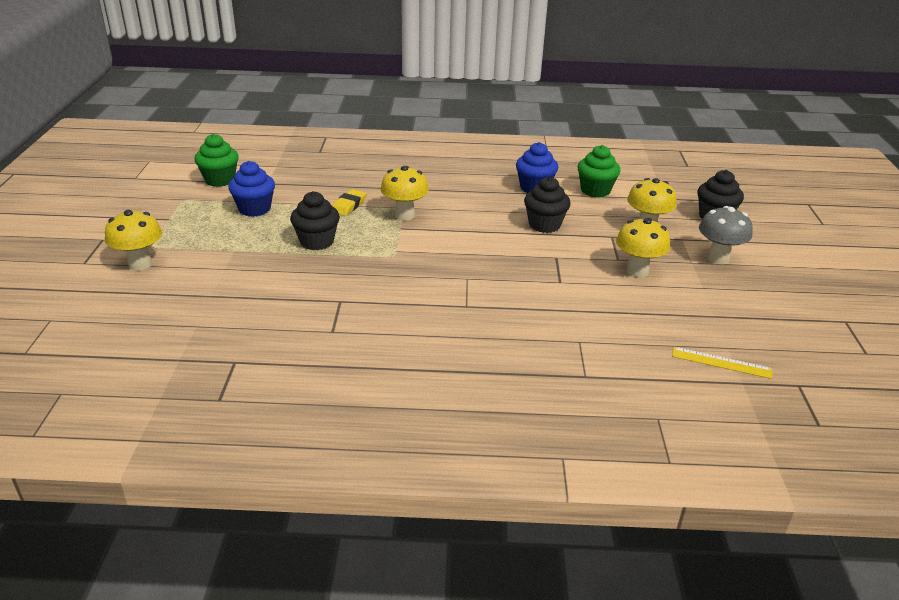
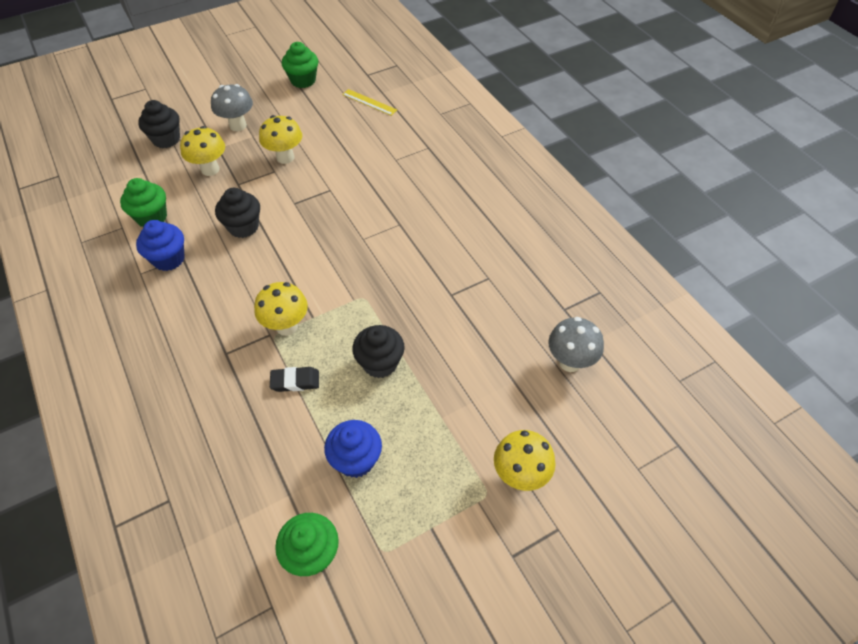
camera: 120 degrees left, 20 degrees up
yellow eraser [332,189,366,216] -> black eraser [270,367,319,392]
yellow ruler [672,347,772,379] -> yellow ruler turned 45 degrees counterclockwise [342,89,397,116]
none -> green cupcake [282,42,318,88]
none -> grey mushroom [548,317,604,372]

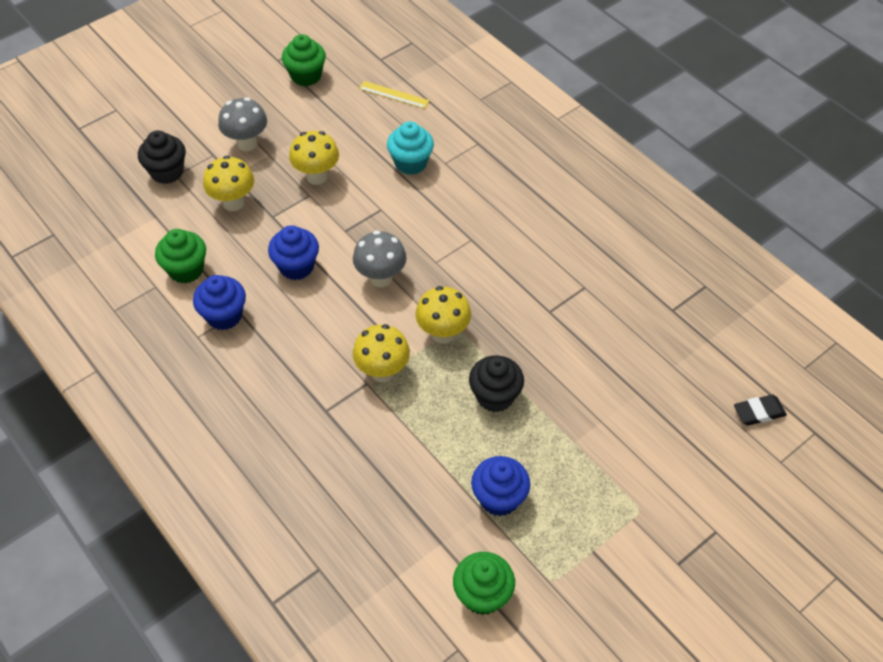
camera: 10 degrees left, 0 degrees up
black cupcake [215,188,260,238] -> blue cupcake [268,225,319,280]
black eraser [270,367,319,392] -> black eraser moved to [734,395,787,425]
yellow mushroom [494,430,555,491] -> yellow mushroom moved to [415,286,471,344]
grey mushroom [548,317,604,372] -> grey mushroom moved to [353,230,407,288]
none -> turquoise cupcake [387,121,434,175]

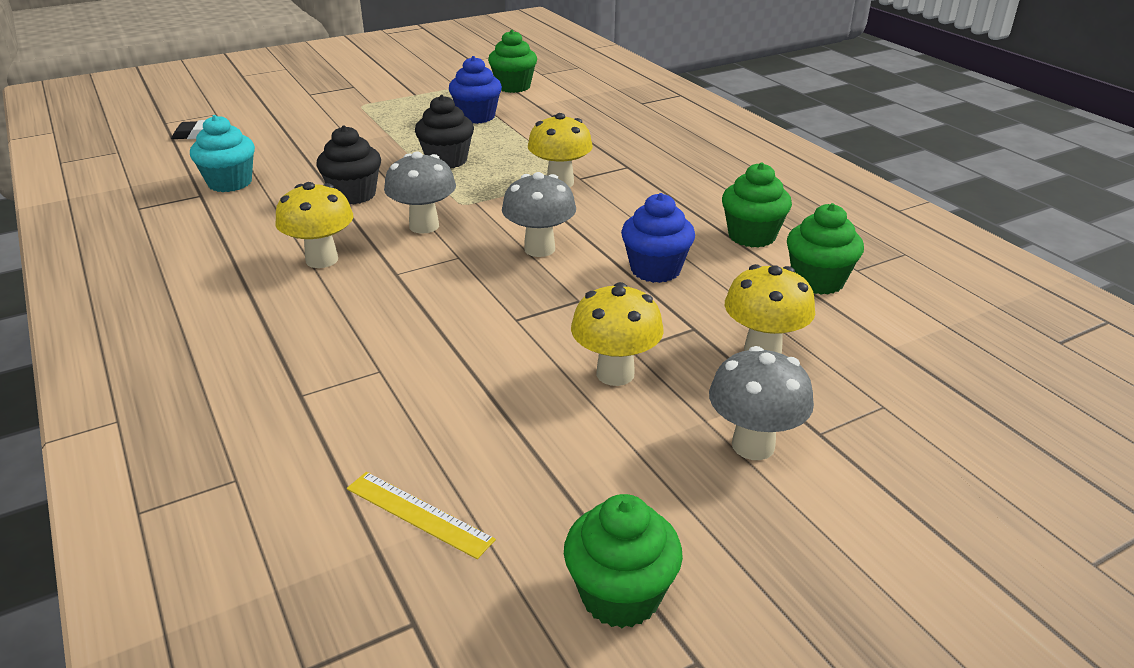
camera: 170 degrees left, 20 degrees down
black cupcake [138,130,186,184] -> black cupcake moved to [316,125,381,204]
blue cupcake [193,275,246,330] -> green cupcake [722,163,792,248]
turquoise cupcake [387,121,434,175] -> turquoise cupcake moved to [190,115,255,192]
yellow mushroom [415,286,471,344] -> yellow mushroom moved to [275,182,353,268]
none -> grey mushroom [384,151,456,234]

